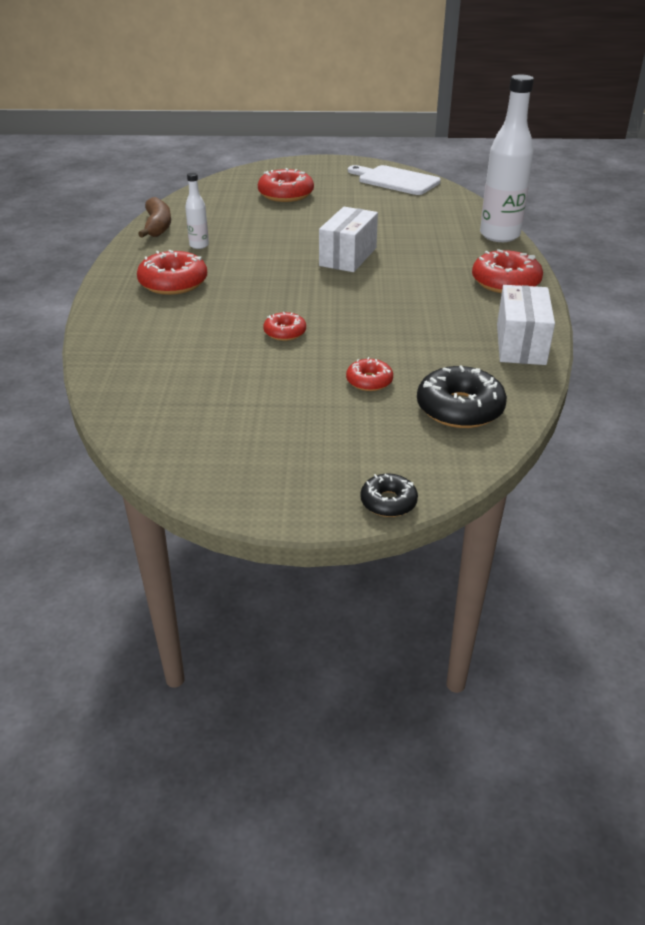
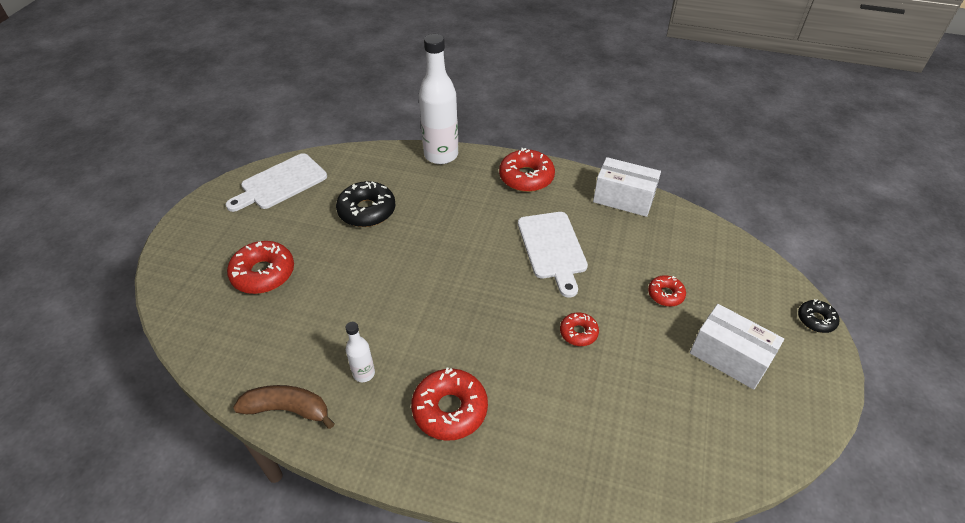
camera: 75 degrees left, 10 degrees up
white box [319,207,378,272] -> white box moved to [690,304,784,390]
black donut [417,365,507,428] -> black donut moved to [336,181,396,227]
none -> white cutting board [518,212,588,297]

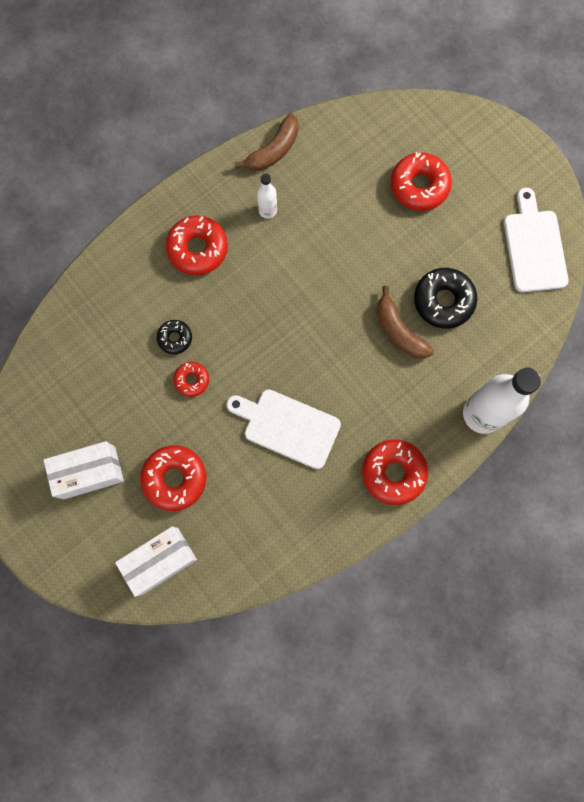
camera: 125 degrees right, 30 degrees up
white box [593,157,661,217] -> white box moved to [115,527,197,597]
red donut [648,275,686,307] -> red donut [140,445,206,511], size x1.79
black donut [798,299,840,333] -> black donut moved to [157,320,192,354]
none -> brown banana [377,286,434,359]

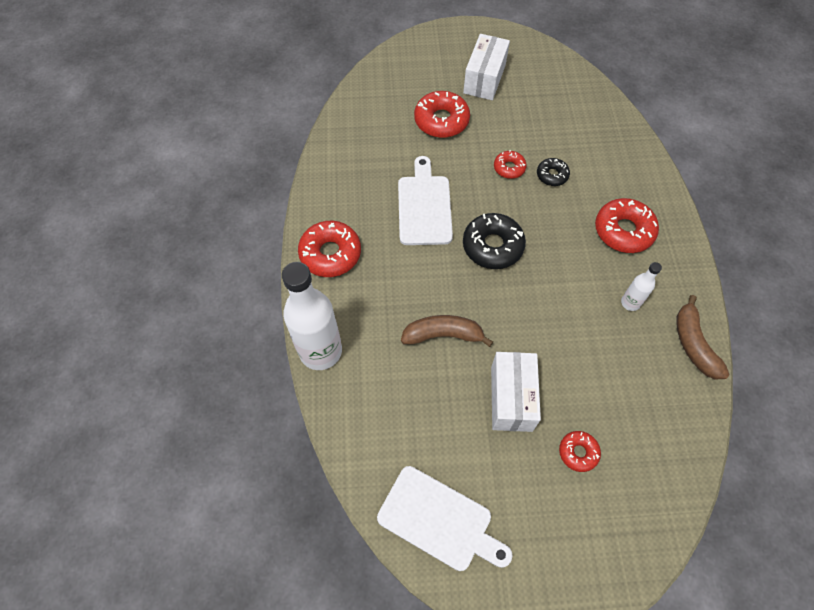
camera: 125 degrees right, 15 degrees down
white box [115,527,197,597] -> white box moved to [491,352,541,432]
white cutting board [226,389,341,469] -> white cutting board turned 60 degrees counterclockwise [398,156,453,245]
red donut [391,152,452,211] -> red donut [559,431,601,472], size x0.56
black donut [414,268,477,329] -> black donut moved to [463,213,526,269]

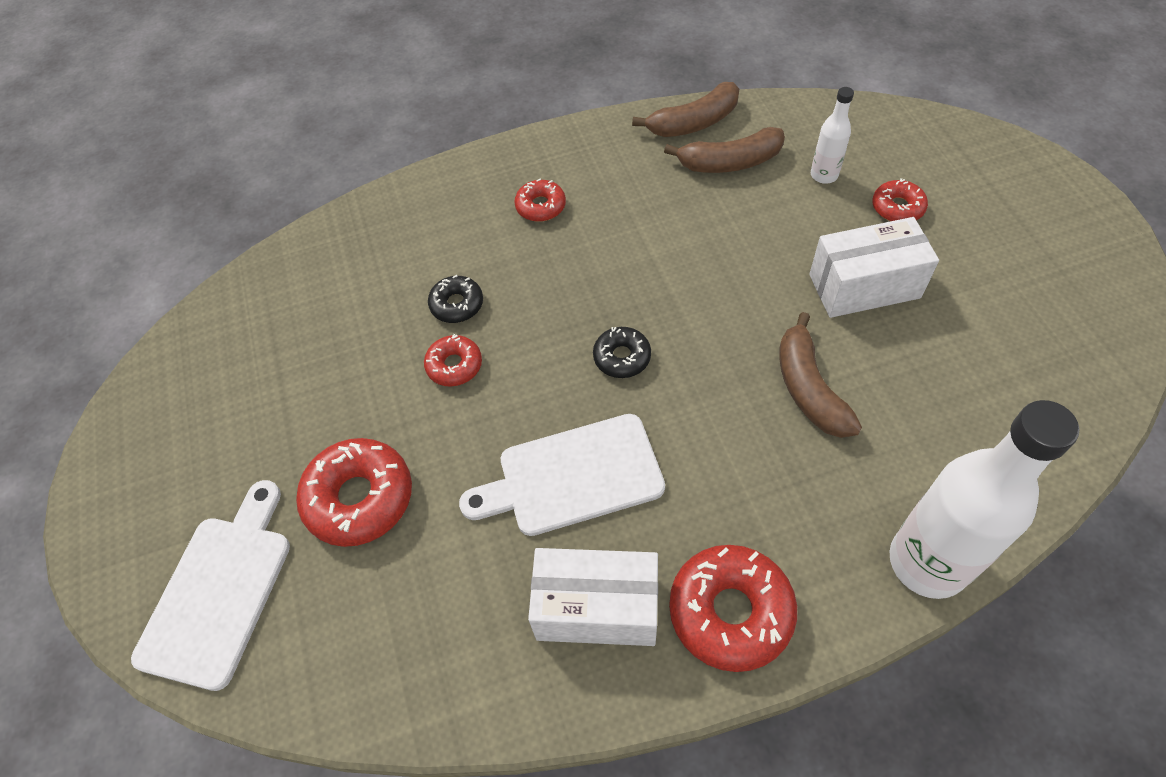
camera: 100 degrees left, 5 degrees down
white cutting board [377,466,513,571] -> white cutting board moved to [131,480,290,691]
white box [463,34,510,100] -> white box moved to [528,548,658,646]
black donut [463,213,526,269] -> black donut [593,327,651,378], size x0.56
red donut [595,198,659,253] -> red donut [514,179,566,222], size x0.56
white bottle [621,262,662,311] -> white bottle moved to [811,87,854,184]
none -> brown banana [664,127,785,173]

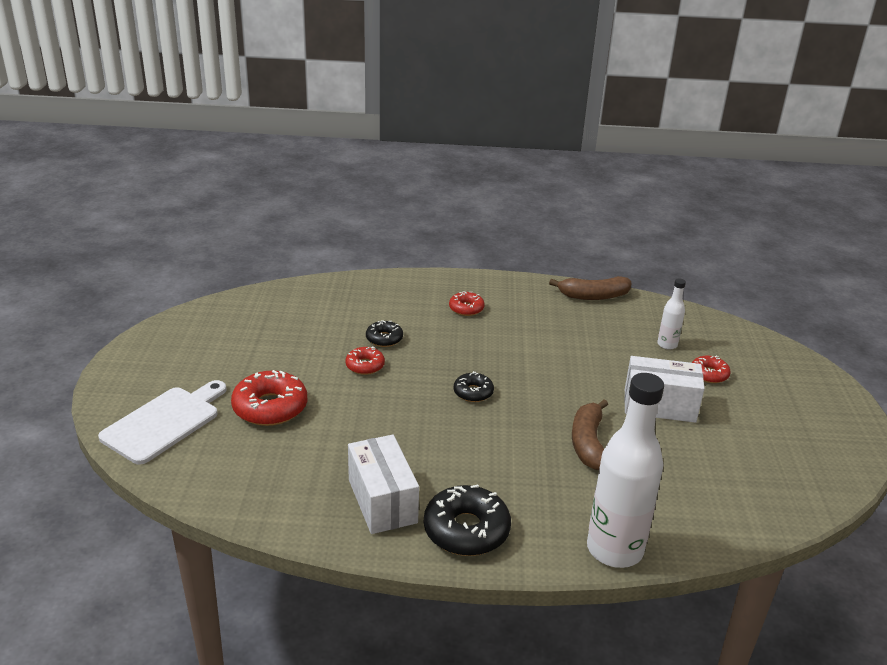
camera: 15 degrees right, 25 degrees down
white cutting board [459,414,665,536] -> none
white box [528,548,658,646] -> white box turned 45 degrees clockwise [348,435,419,534]
brown banana [664,127,785,173] -> none
red donut [669,545,797,672] -> black donut [424,484,511,556]

